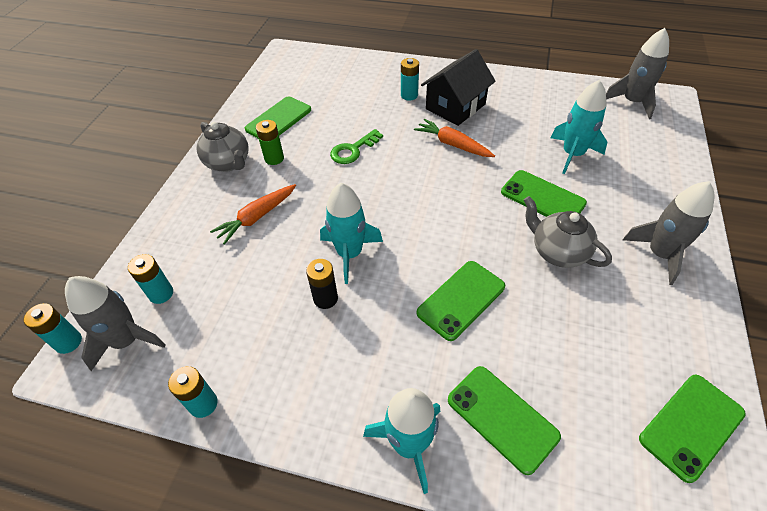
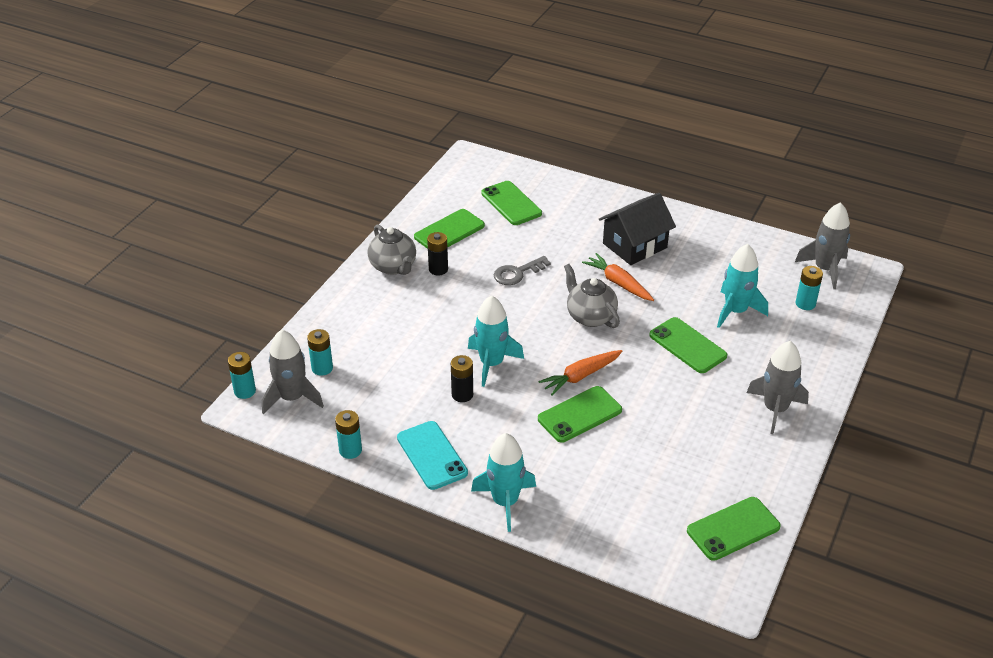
camera: 10 degrees right, 10 degrees down
orange carrot [210,184,296,245] -> orange carrot moved to [538,350,622,396]
green battery [256,120,284,165] -> black battery [427,232,448,276]
green key [330,129,383,164] -> grey key [494,256,551,285]
turquoise battery [401,58,419,101] -> turquoise battery moved to [795,266,823,310]
green phone [448,366,561,475] -> green phone moved to [481,181,542,225]
grey teapot [524,196,612,268] -> grey teapot moved to [564,264,620,328]
none -> turquoise phone [397,421,468,490]

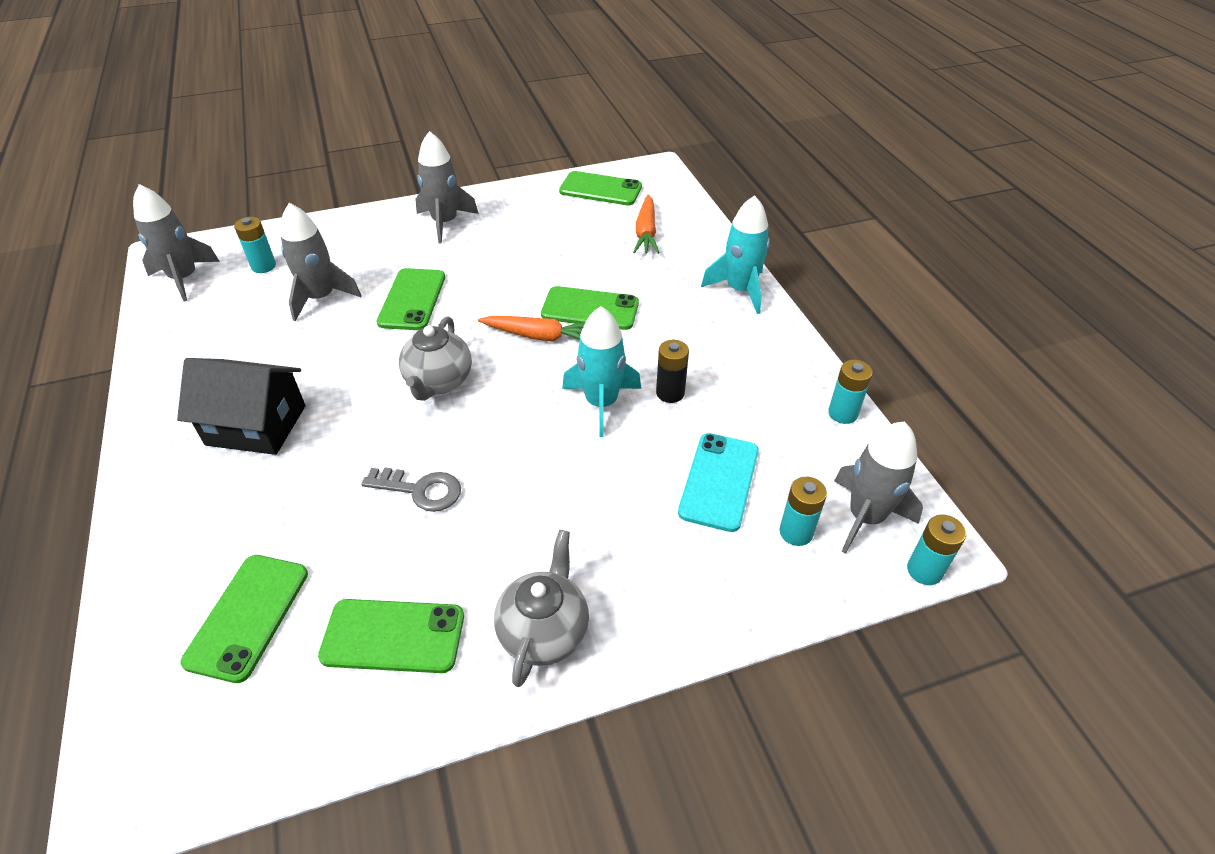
camera: 135 degrees left, 5 degrees up
turquoise phone [397,421,468,490] -> turquoise phone moved to [678,433,759,532]
black battery [427,232,448,276] -> none
orange carrot [582,253,654,301] -> orange carrot moved to [633,194,659,254]
turquoise rocket [717,244,768,328] -> grey rocket [280,203,362,321]

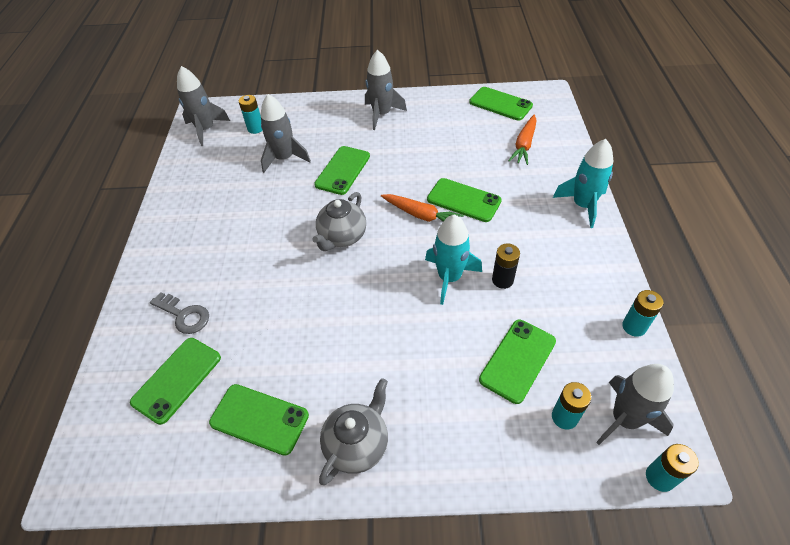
camera: 20 degrees right, 5 degrees up
black house [177,358,305,455] -> none
grey key [361,467,461,512] -> grey key moved to [150,292,209,334]
turquoise phone [678,433,759,532] -> green phone [479,320,556,404]

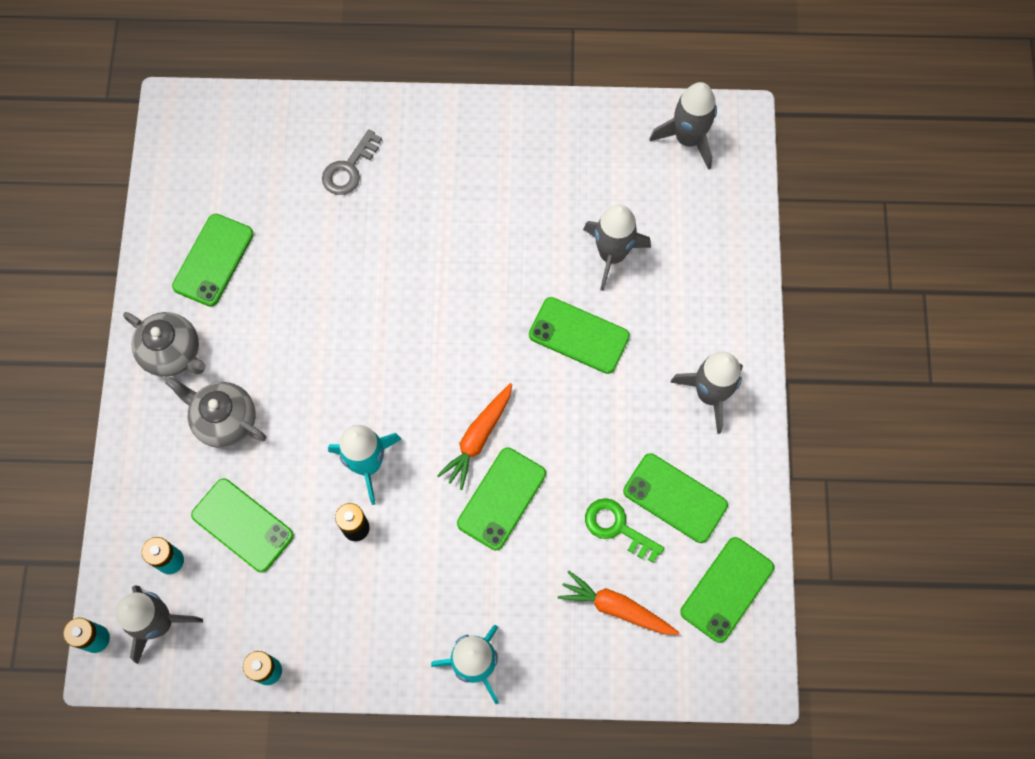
camera: 90 degrees right, 20 degrees up
green phone [130,338,221,425] -> green phone moved to [623,453,728,543]
turquoise battery [239,95,263,134] -> none
grey teapot [312,192,366,251] -> grey teapot moved to [165,377,266,448]
none -> green key [585,498,664,563]

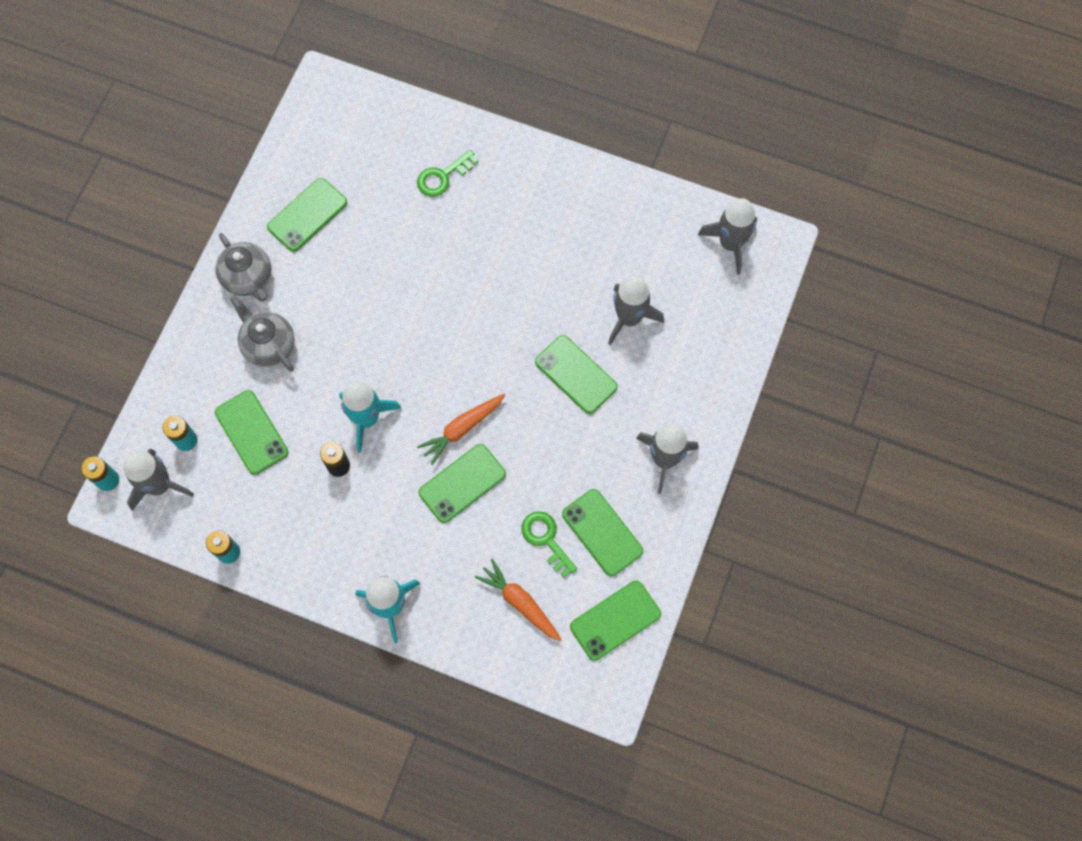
camera: 20 degrees right, 0 degrees up
grey key [322,129,382,195] -> green key [417,150,478,197]

